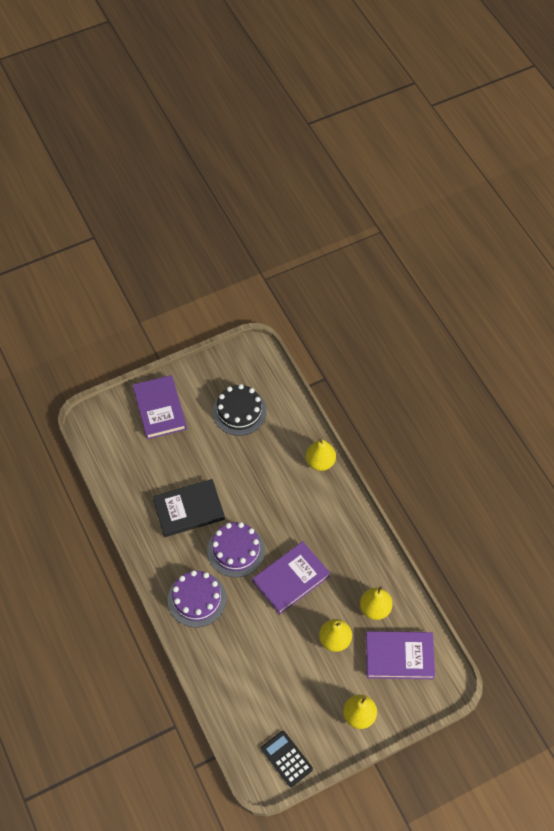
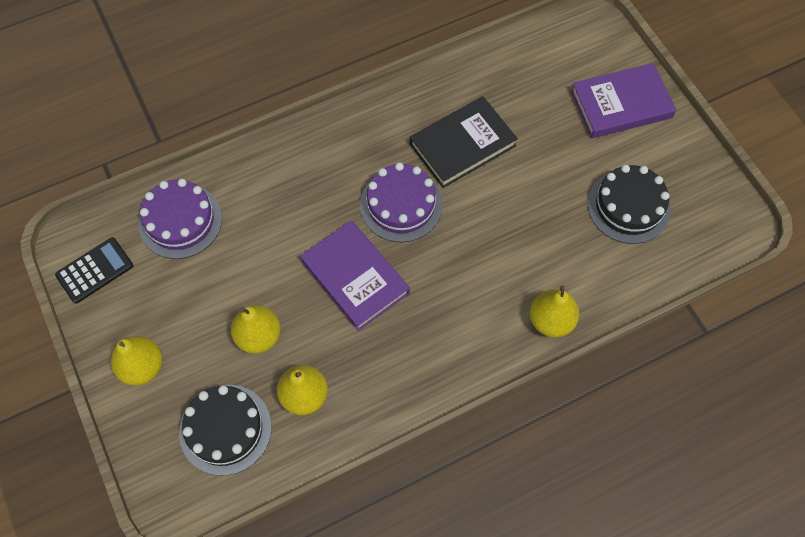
camera: 90 degrees right, 5 degrees up
black book [152,479,225,537] -> black book turned 75 degrees clockwise [410,96,518,188]
purple cake [168,570,226,627] -> purple cake moved to [138,179,222,259]
purple book [366,631,435,679] -> black cake [179,385,272,476]

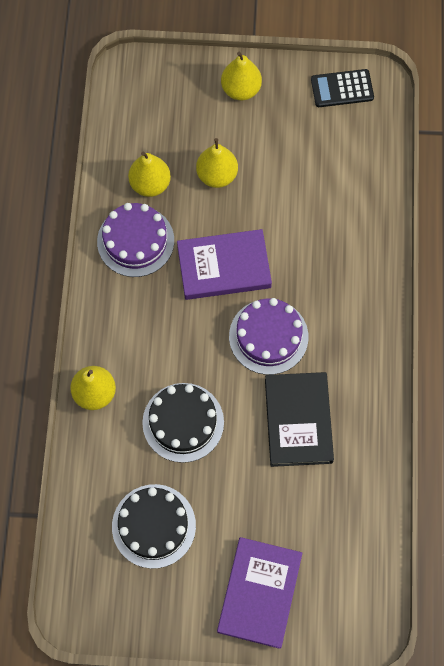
camera: 120 degrees right, 5 degrees up
black calculator [55,237,133,304] -> black calculator turned 90 degrees clockwise [311,69,374,107]
purple cake [138,179,222,259] -> purple cake moved to [97,203,174,277]
black cake [179,385,272,476] -> black cake moved to [142,383,224,463]

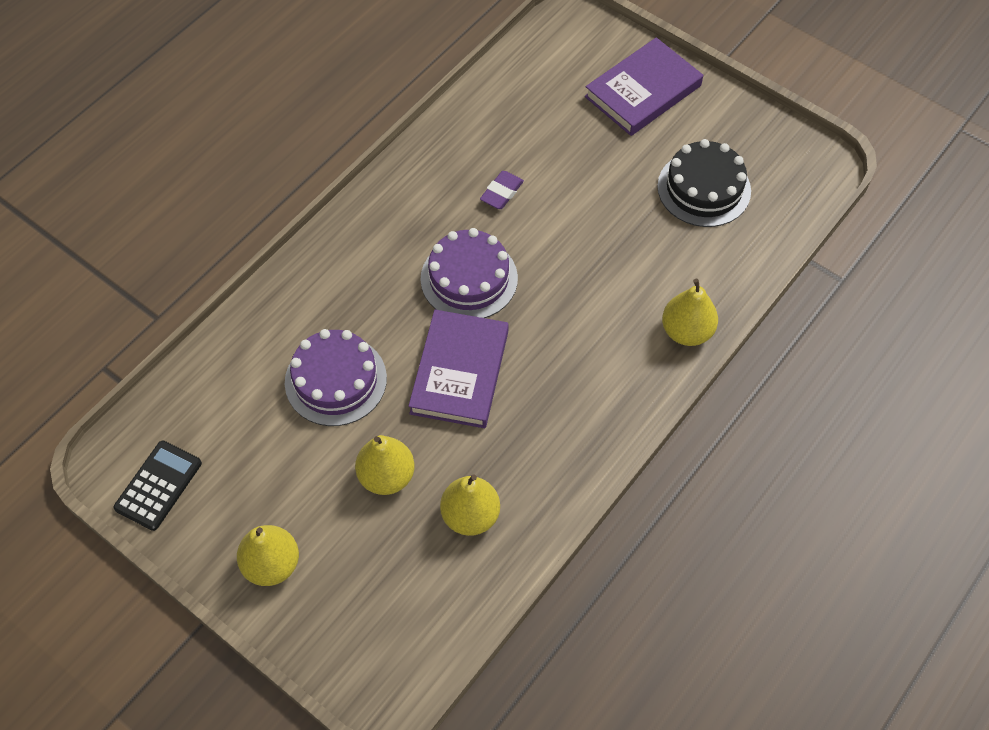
camera: 145 degrees left, 10 degrees down
purple cake [97,203,174,277] -> purple cake moved to [285,329,387,426]
black cake [142,383,224,463] -> none
purple book [177,229,272,300] -> purple book turned 75 degrees clockwise [408,310,508,428]
black book [265,372,334,467] -> purple eraser [480,171,524,209]
black calculator [311,69,374,107] -> black calculator turned 90 degrees counterclockwise [113,441,202,531]

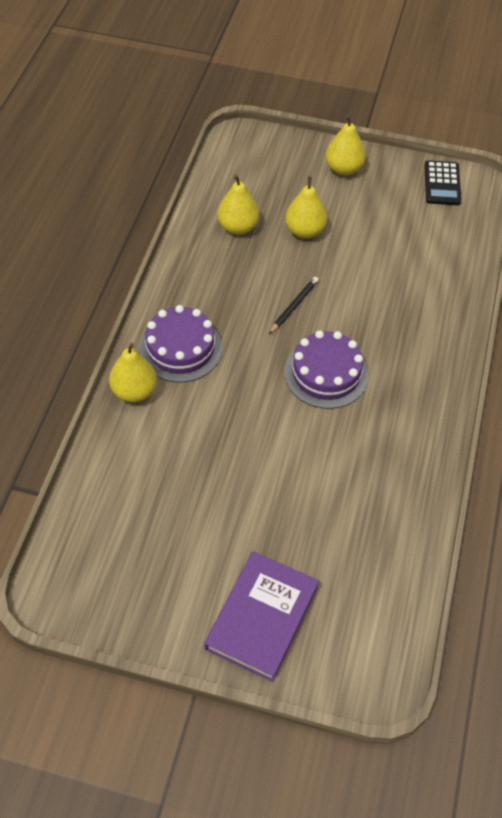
camera: 155 degrees right, 5 degrees down
purple cake [285,329,387,426] -> purple cake moved to [139,305,222,382]
purple book [408,310,508,428] -> black pencil [269,277,319,334]
purple eraser [480,171,524,209] -> none
black cake [657,139,751,227] -> none

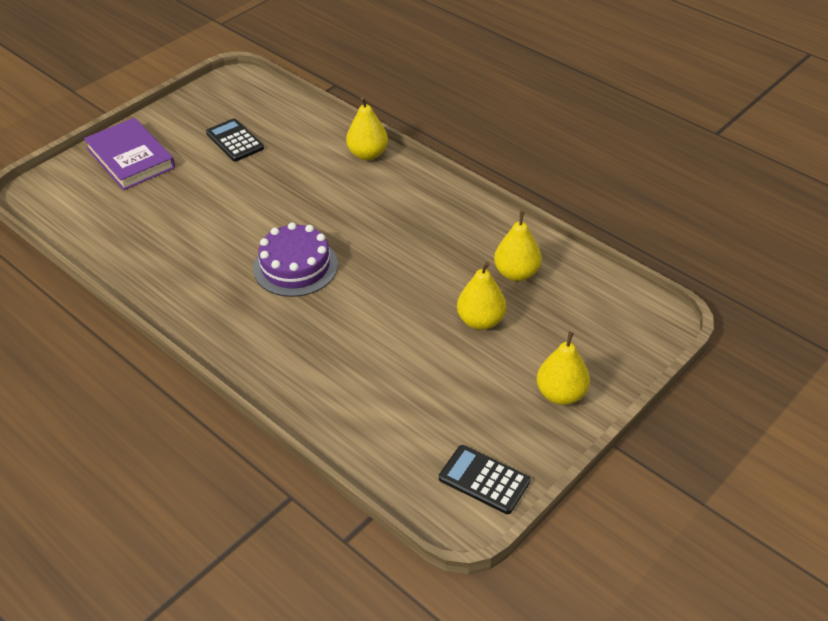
camera: 120 degrees right, 10 degrees down
purple cake [139,305,222,382] -> none
black pencil [269,277,319,334] -> none
none -> black calculator [206,118,264,161]

